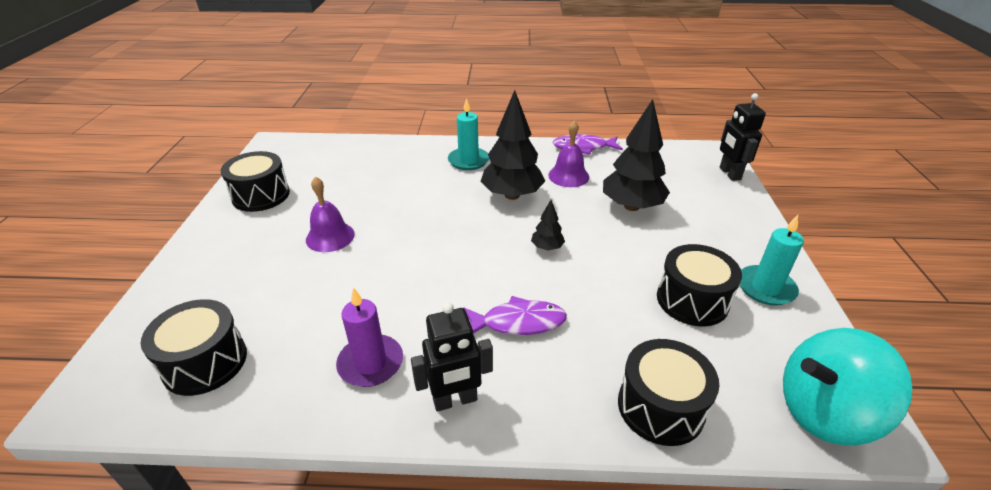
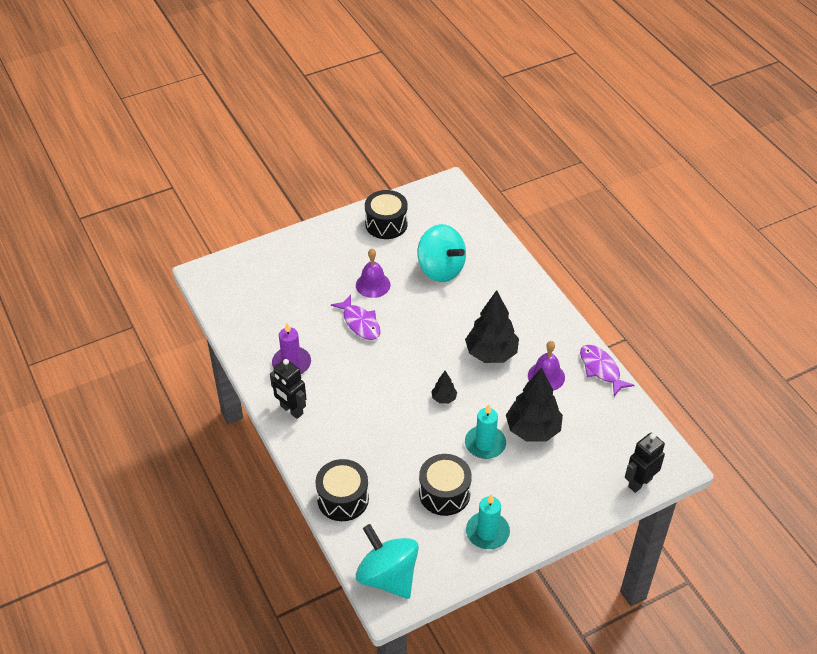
camera: 60 degrees right, 10 degrees up
black drum [141,299,247,396] -> none
turquoise candle [448,98,489,170] -> turquoise candle moved to [465,404,506,459]
purple fish [463,296,567,335] -> purple fish moved to [331,295,381,340]
none -> turquoise spinning top [417,224,466,282]

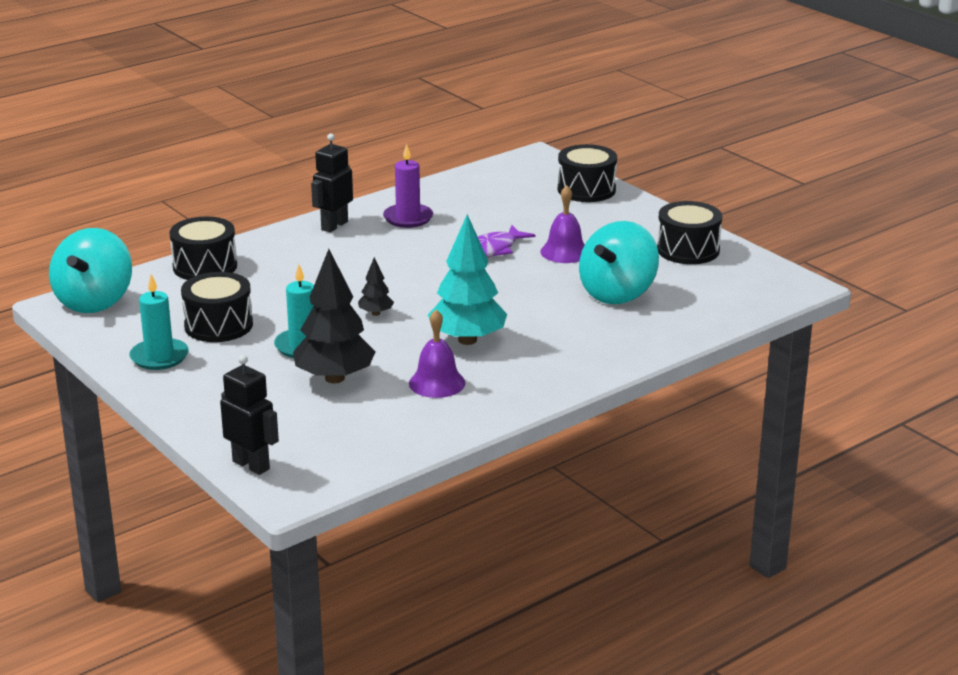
camera: 80 degrees right, 20 degrees down
turquoise spinning top [356,524,419,599] -> turquoise spinning top turned 150 degrees clockwise [49,228,132,313]
black tree [465,290,519,363] -> turquoise tree [428,214,507,345]
purple fish [580,345,635,396] -> none
none -> black drum [558,144,617,202]

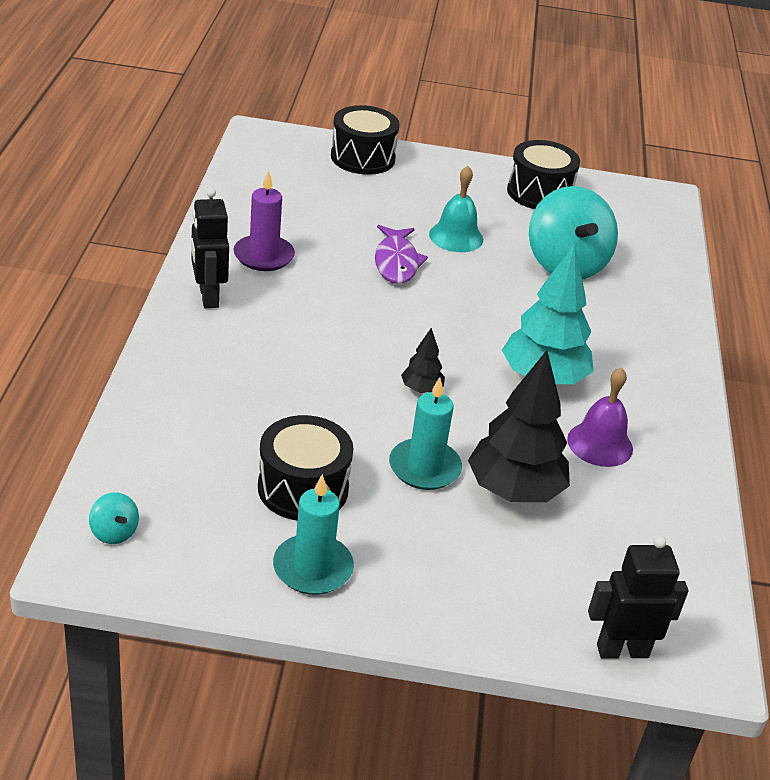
camera: 50 degrees left, 10 degrees up
turquoise spinning top [49,228,132,313] -> turquoise spinning top [89,492,139,544], size x0.41
black drum [169,217,237,280] -> none
purple bell [540,185,585,263] -> turquoise bell [429,166,483,252]

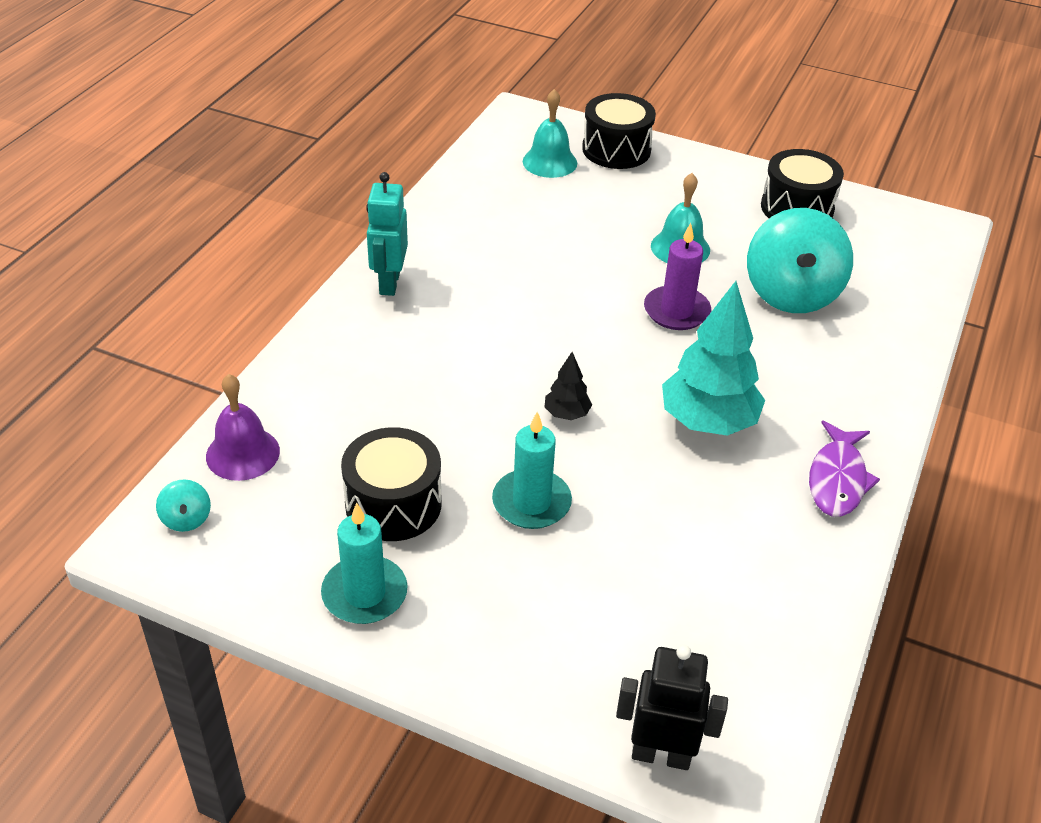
camera: 20 degrees right, 5 degrees up
black robot [191,188,229,308] -> turquoise robot [366,172,408,296]
purple candle [233,170,295,271] -> purple candle moved to [644,223,711,330]
purple fish [375,225,428,284] -> purple fish moved to [809,421,880,517]
black tree [468,350,570,502] -> none
purple bell [567,367,633,467] -> purple bell moved to [206,374,280,481]
none -> turquoise bell [523,89,577,178]

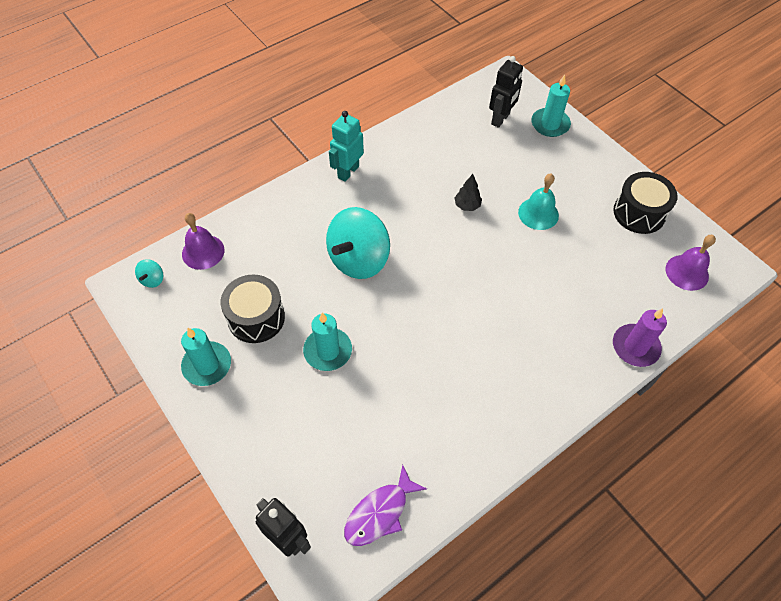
camera: 30 degrees right, 15 degrees up
turquoise bell [523,89,577,178] -> black robot [489,56,523,128]
black tree [545,352,592,420] -> black tree moved to [454,174,482,211]
black drum [582,93,656,169] -> turquoise candle [531,75,571,137]
purple candle [644,223,711,330] -> purple candle moved to [613,308,667,367]
turquoise tree [662,281,765,436] -> none
turquoise spinning top [747,208,853,313] -> turquoise spinning top moved to [326,207,390,279]
purple fish [809,421,880,517] -> purple fish moved to [344,465,427,546]
none -> purple bell [666,235,716,291]

